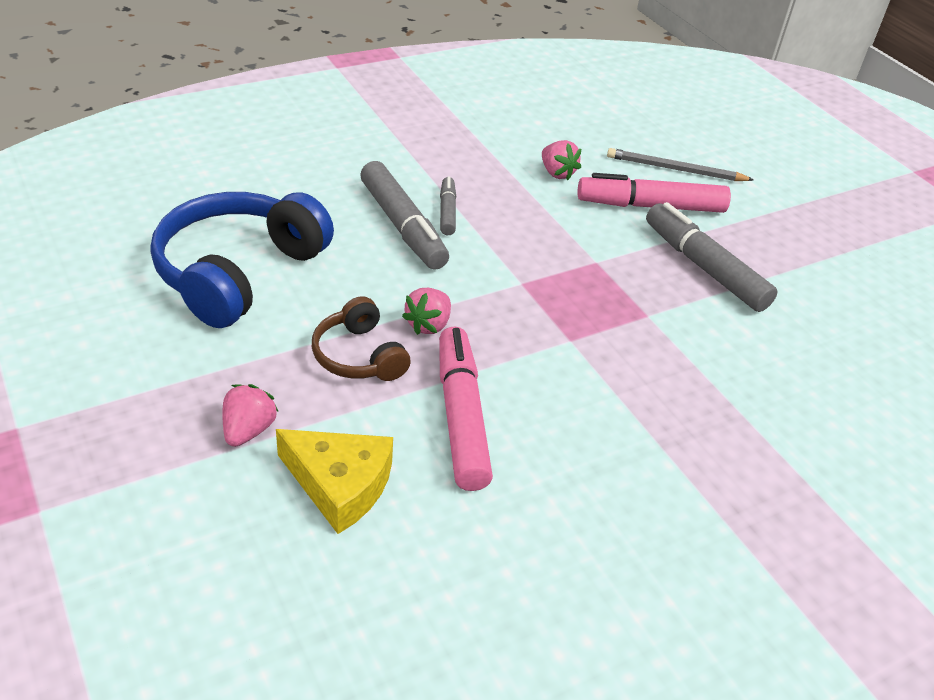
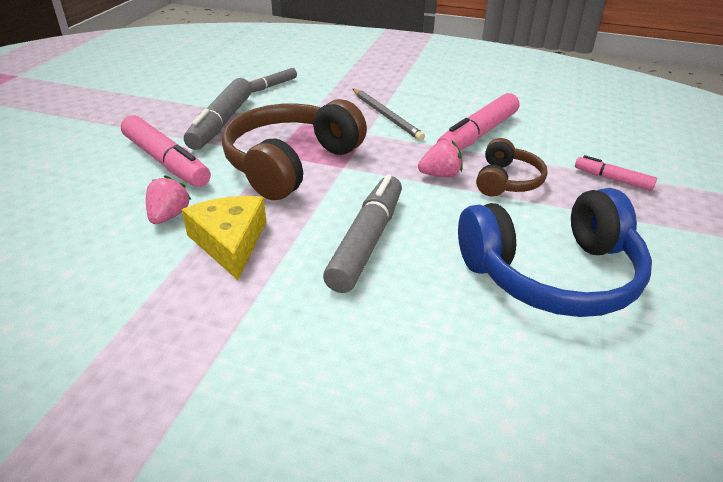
camera: 130 degrees left, 5 degrees down
pink strawberry [222,384,279,447] -> pink marker [575,155,657,191]
yellow cheese [276,429,393,534] -> yellow cheese moved to [182,196,266,280]
grey marker [440,176,456,236] -> grey marker moved to [249,68,297,93]
grey pencil [607,148,754,181] -> grey pencil moved to [353,89,425,141]
none -> brown headphones [222,99,367,200]

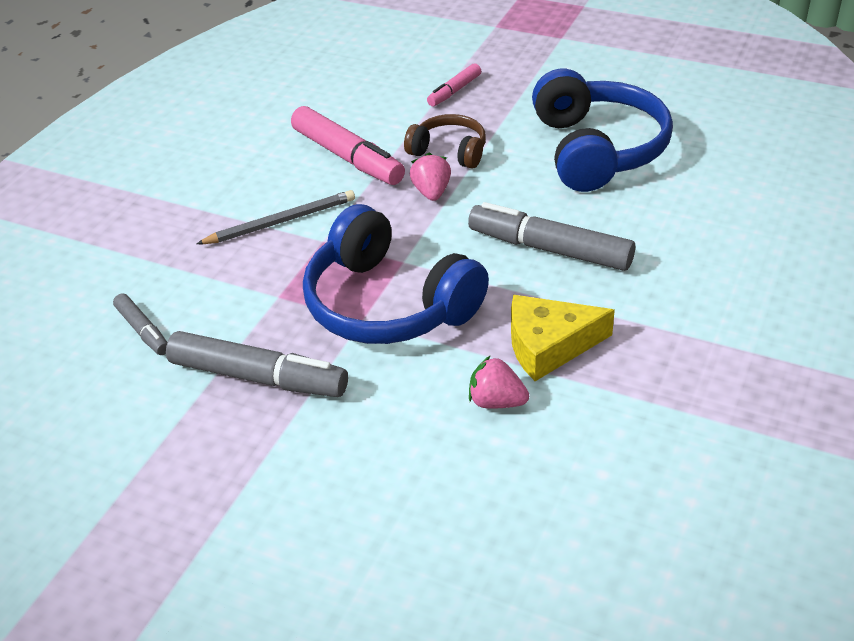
camera: 80 degrees left, 5 degrees up
pink marker [121,115,211,187] -> none
brown headphones [222,99,367,200] -> blue headphones [303,204,489,344]

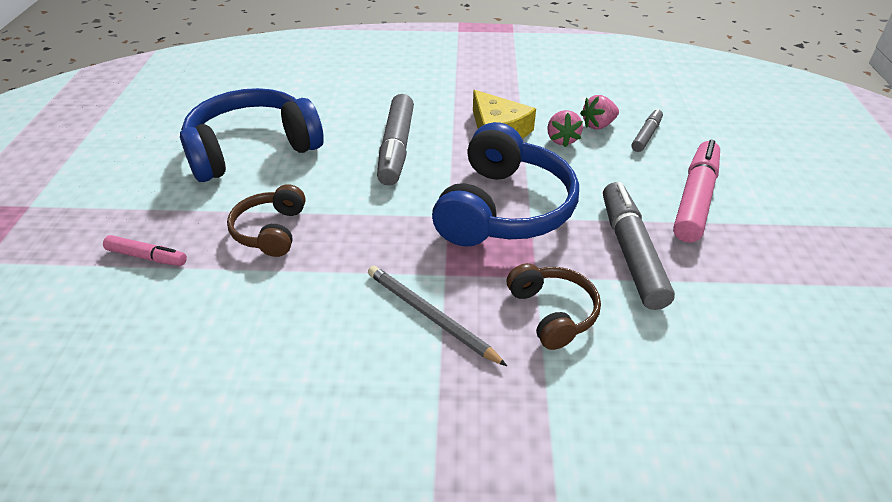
camera: 115 degrees left, 0 degrees up
grey marker [113,293,167,355] -> grey marker moved to [631,109,663,152]
pink marker [291,106,405,185] -> pink marker moved to [673,140,720,243]
pink strawberry [410,153,451,201] -> pink strawberry moved to [580,95,619,129]
none -> brown headphones [507,263,601,350]

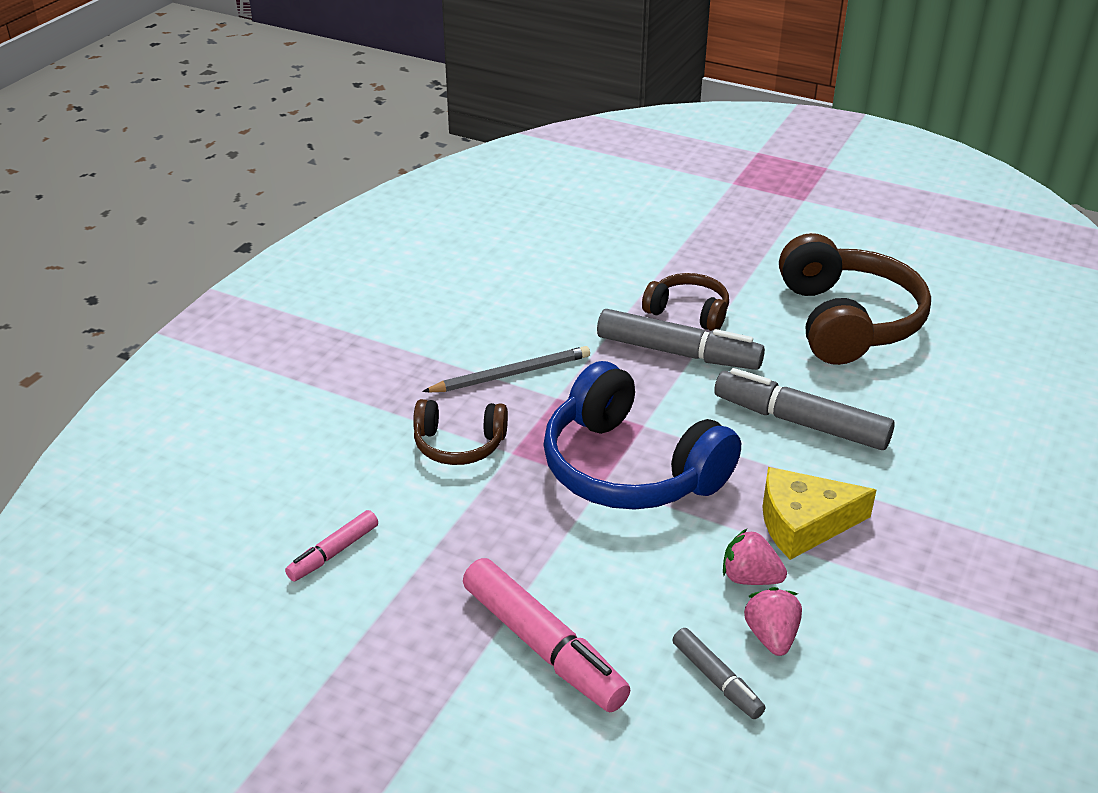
camera: 115 degrees right, 5 degrees down
pink marker [103,235,187,266] -> pink marker moved to [285,510,378,581]
blue headphones [180,88,324,182] -> brown headphones [779,233,931,365]
grey marker [603,182,675,310] -> grey marker moved to [597,309,765,370]

